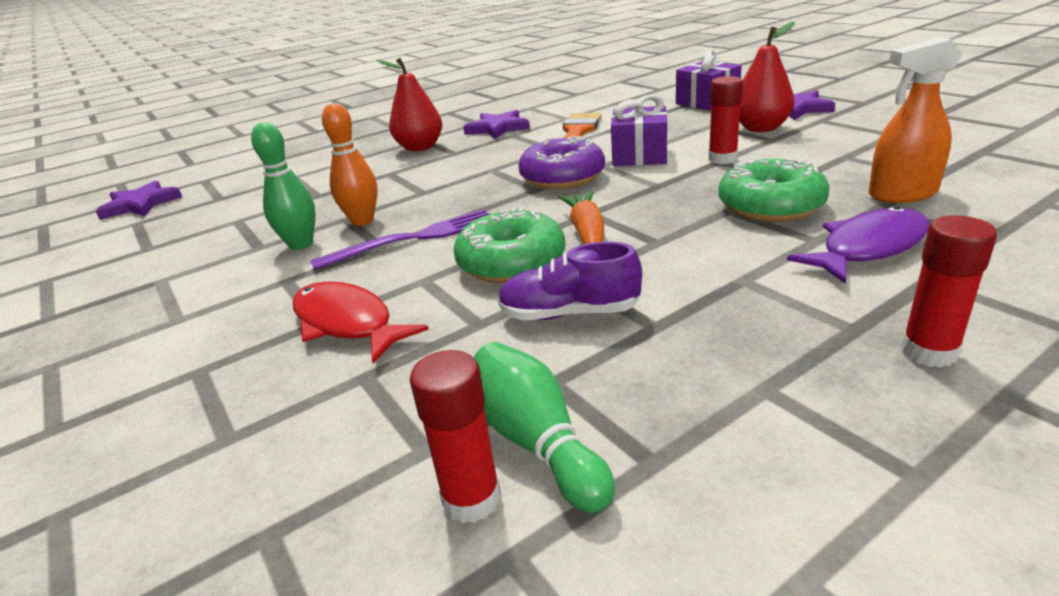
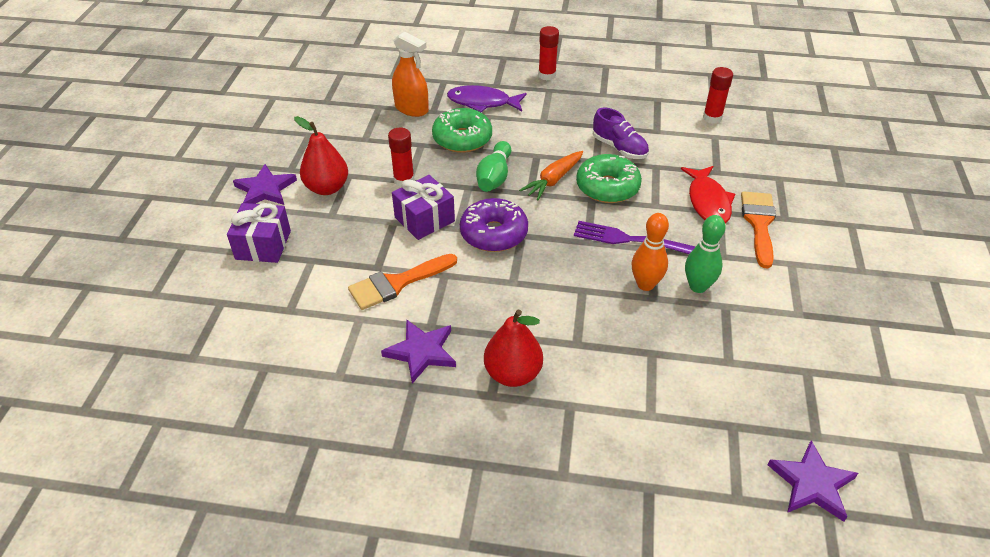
camera: 140 degrees left, 15 degrees up
green bowling pin [474,342,615,513] -> green bowling pin moved to [476,141,511,192]
none -> orange brush [741,191,776,268]

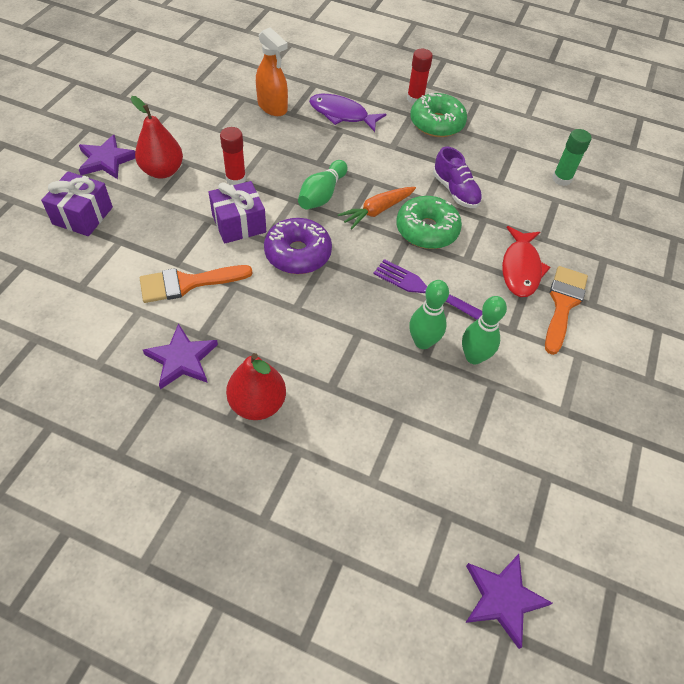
camera: 10 degrees right, 10 degrees up
green donut [432,108,492,153] -> green donut moved to [410,93,467,137]
orange bowling pin [631,213,669,291] -> green bowling pin [409,280,449,349]
red glue stick [703,67,733,124] -> green glue stick [552,129,591,186]

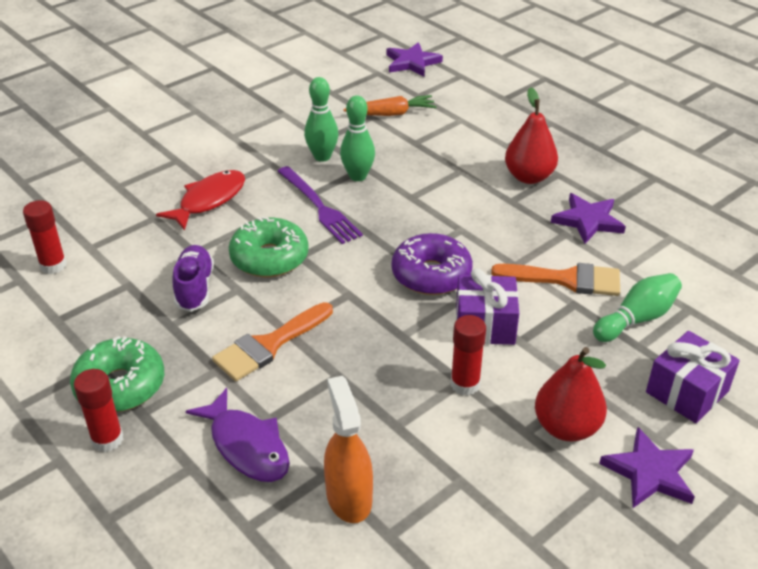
camera: 150 degrees left, 15 degrees down
green bowling pin [298,160,348,210] -> green bowling pin moved to [593,273,682,342]
orange carrot [338,187,416,230] -> orange carrot moved to [343,95,437,116]
orange brush [545,266,588,355] -> orange brush moved to [212,302,333,381]
green glue stick [552,129,591,186] -> red glue stick [23,200,67,274]

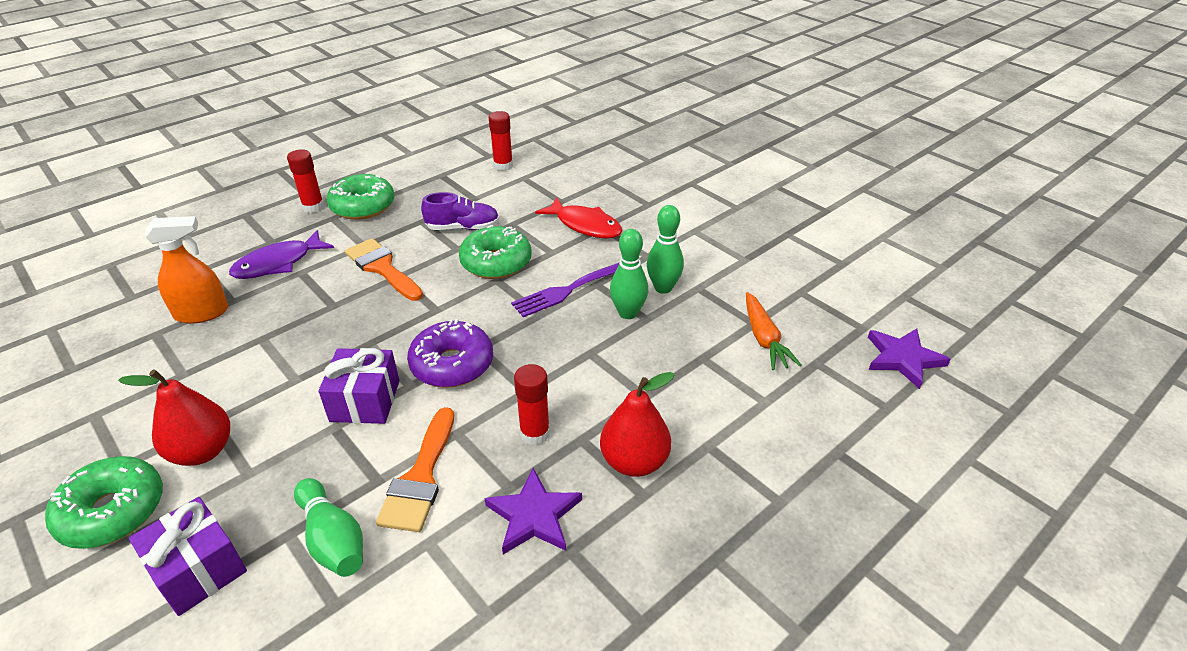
camera: 90 degrees right, 0 degrees up
red glue stick [451,315,486,395] -> red glue stick moved to [514,364,550,445]
purple star [599,427,695,508] -> green donut [45,456,163,549]

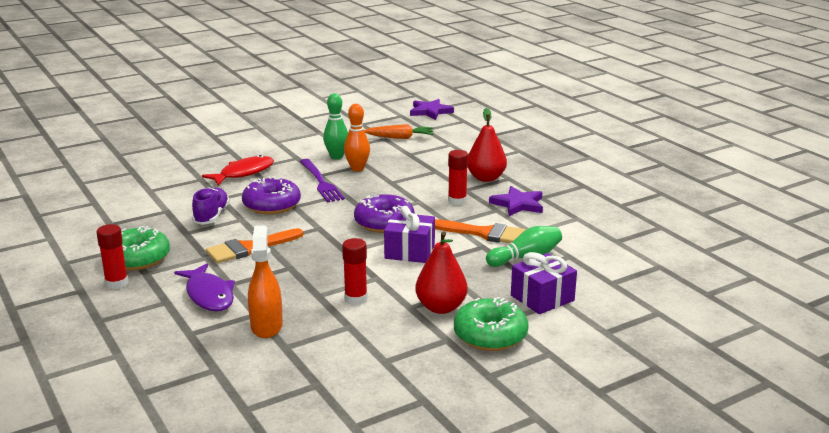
camera: 80 degrees left, 15 degrees down
green donut [459,225,532,279] -> purple donut [242,177,301,215]
red glue stick [489,111,513,171] -> red glue stick moved to [342,238,367,305]
green bowling pin [610,229,648,319] -> orange bowling pin [344,104,370,171]

